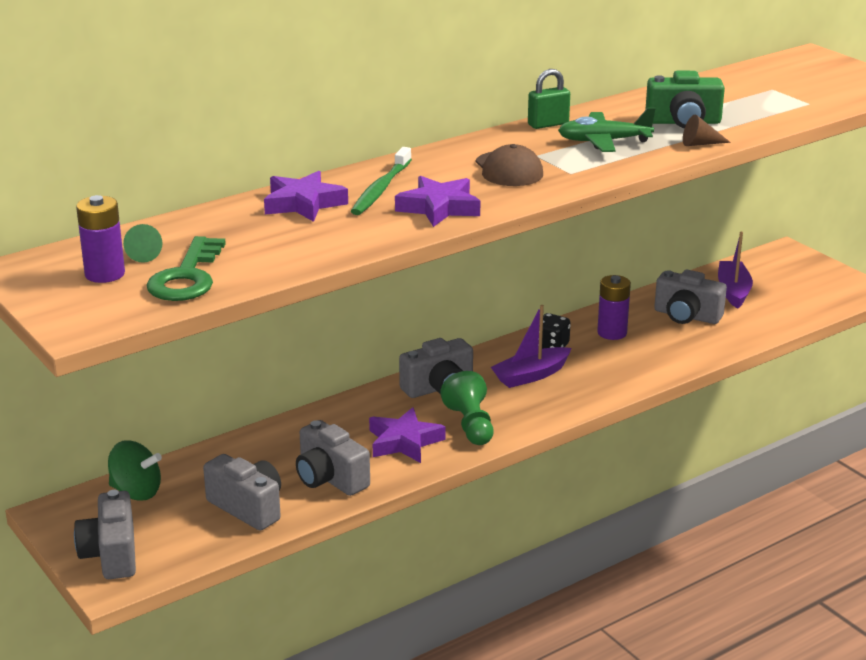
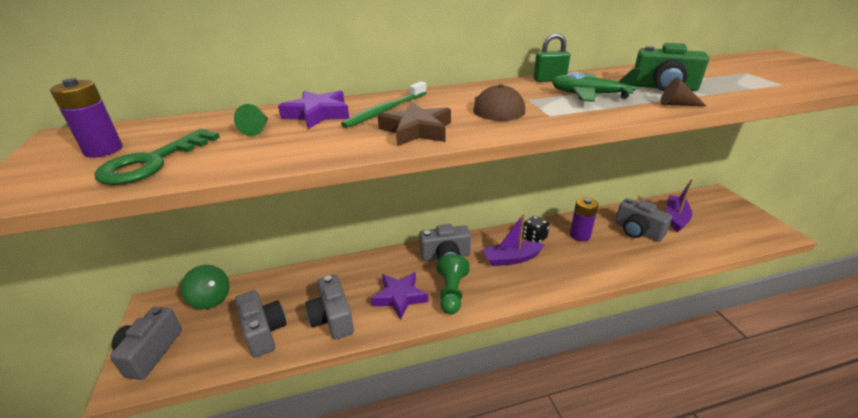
camera: 20 degrees right, 5 degrees up
green cone [123,224,162,263] -> green cone moved to [234,104,268,136]
purple star [395,176,480,227] -> brown star [378,102,451,146]

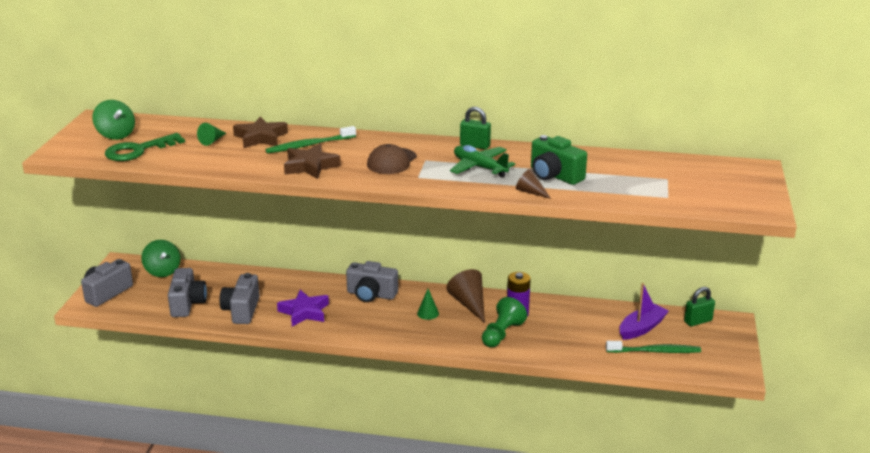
camera: 25 degrees right, 5 degrees down
purple battery [50,78,123,158] -> green spinning top [92,100,135,140]
purple star [278,90,349,129] -> brown star [233,117,288,148]
green pawn [436,254,470,314] -> green pawn moved to [482,297,527,347]
purple boat [482,214,545,266] -> green cone [417,289,439,320]
black dice [522,216,550,243] -> brown cone [446,269,485,323]
grey camera [615,198,672,242] -> none
none -> green toothbrush [606,341,701,353]
none -> green padlock [684,287,715,326]

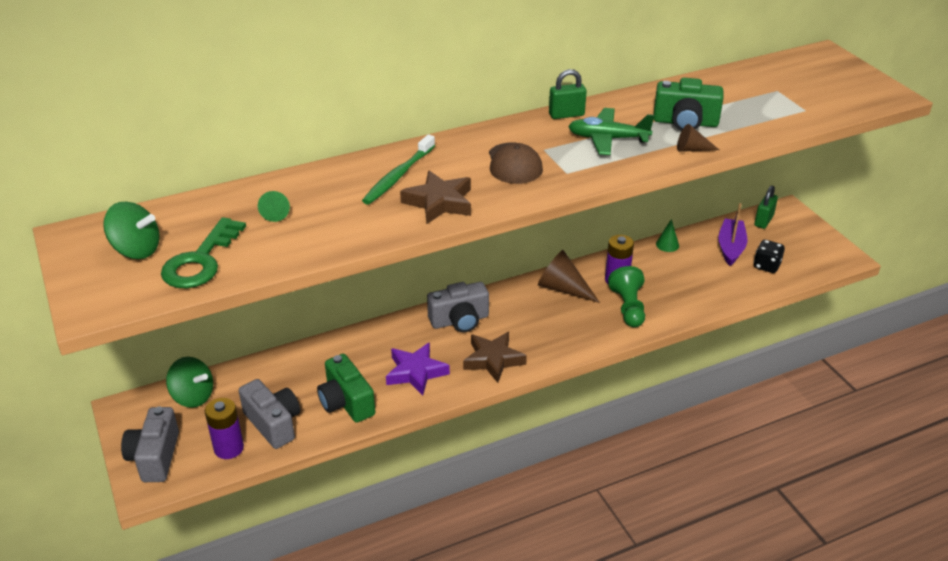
camera: 35 degrees left, 10 degrees up
grey camera [220,273,260,324] -> green camera [317,354,375,423]
brown star [233,117,288,148] -> brown star moved to [463,332,527,383]
green cone [417,289,439,320] -> green cone moved to [656,219,679,252]
green toothbrush [606,341,701,353] -> black dice [754,240,785,273]
none -> purple battery [205,398,244,459]

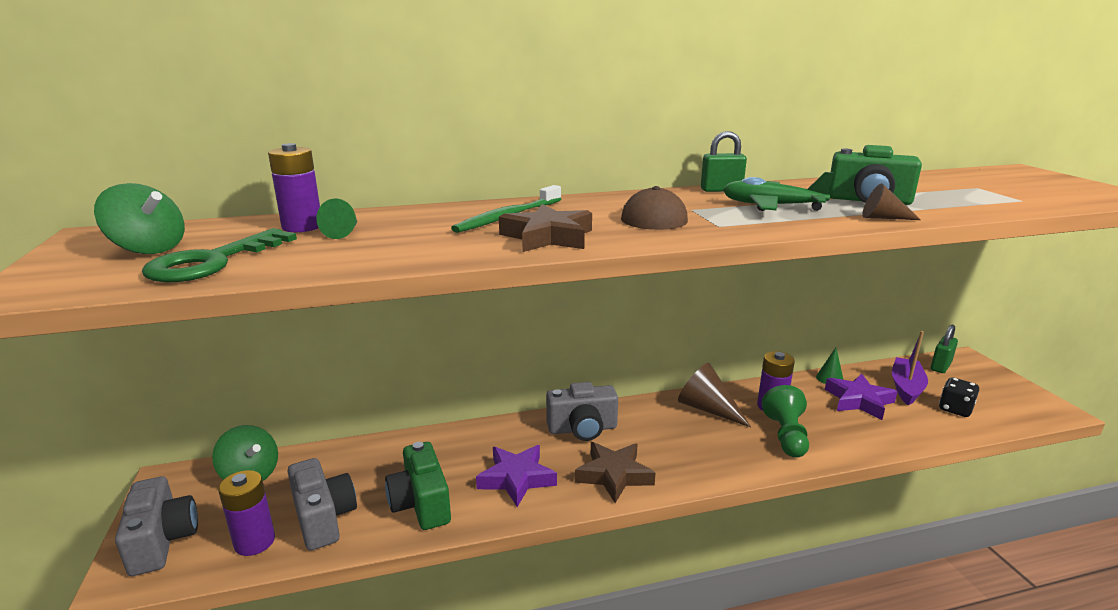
camera: 10 degrees right, 15 degrees down
grey camera [121,407,179,482] -> grey camera turned 150 degrees clockwise [115,477,198,576]
none -> purple battery [268,143,320,233]
none -> purple star [825,374,898,420]

